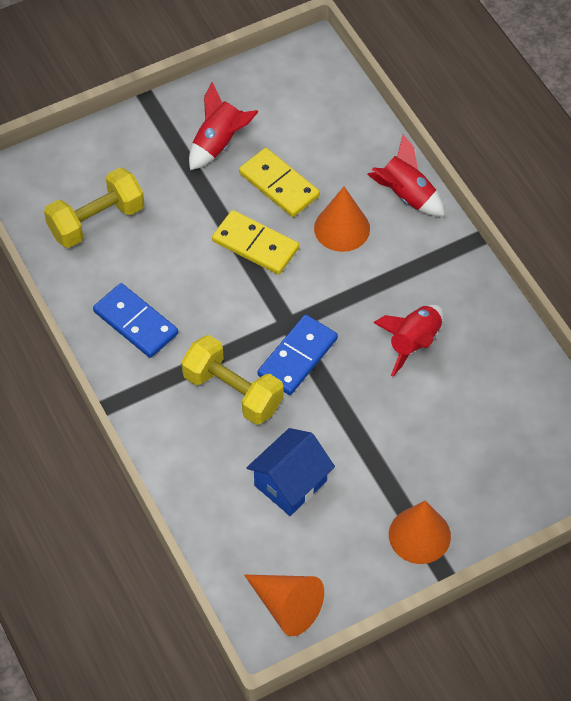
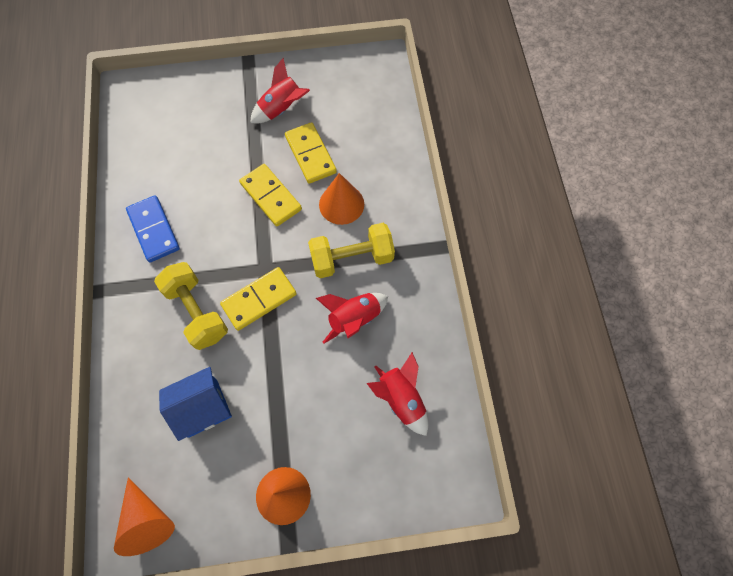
camera: 20 degrees right, 10 degrees up
yellow dumbbell [44,168,144,248] -> yellow dumbbell moved to [308,223,395,278]
blue domino [258,315,338,395] -> yellow domino [220,267,297,331]
red rocket [367,134,445,216] -> red rocket moved to [367,352,428,436]

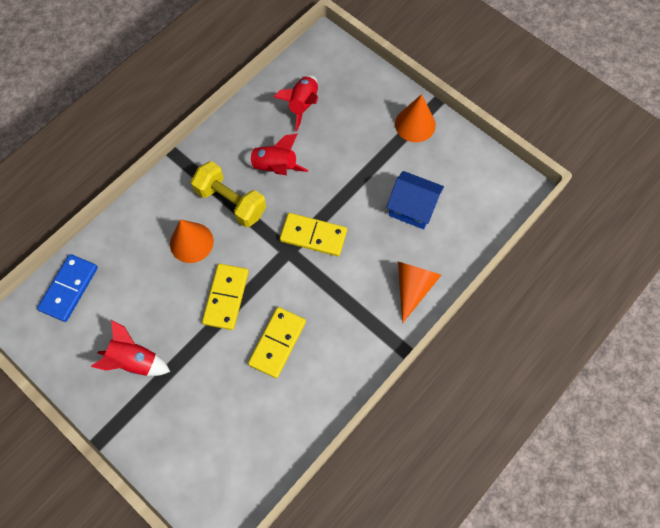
camera: 130 degrees left, 0 degrees up
orange cone [114,477,175,556] -> orange cone moved to [398,262,441,323]
blue domino [126,195,180,262] -> blue domino moved to [37,254,98,322]
yellow dumbbell [154,262,228,350] -> none
yellow domino [285,122,337,184] -> yellow domino moved to [248,307,306,378]

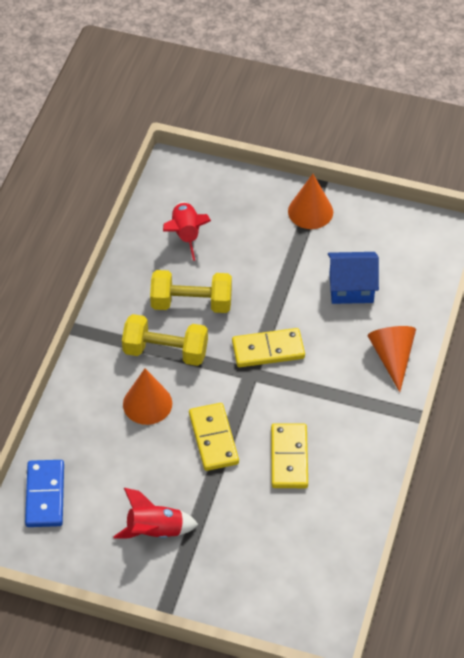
camera: 25 degrees left, 15 degrees down
red rocket [242,134,308,175] -> yellow dumbbell [150,270,232,313]

